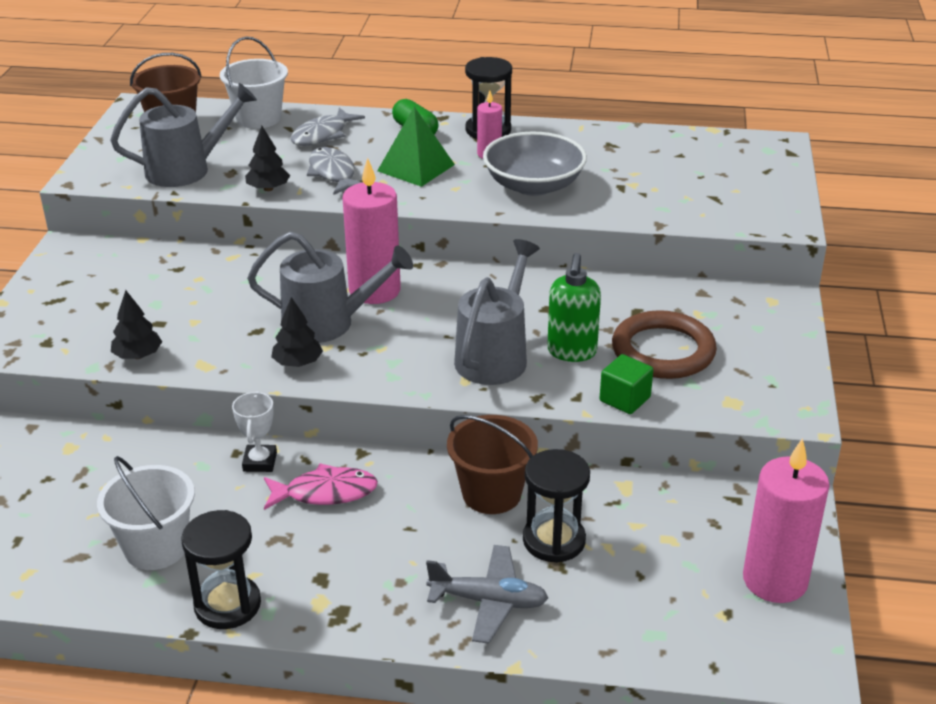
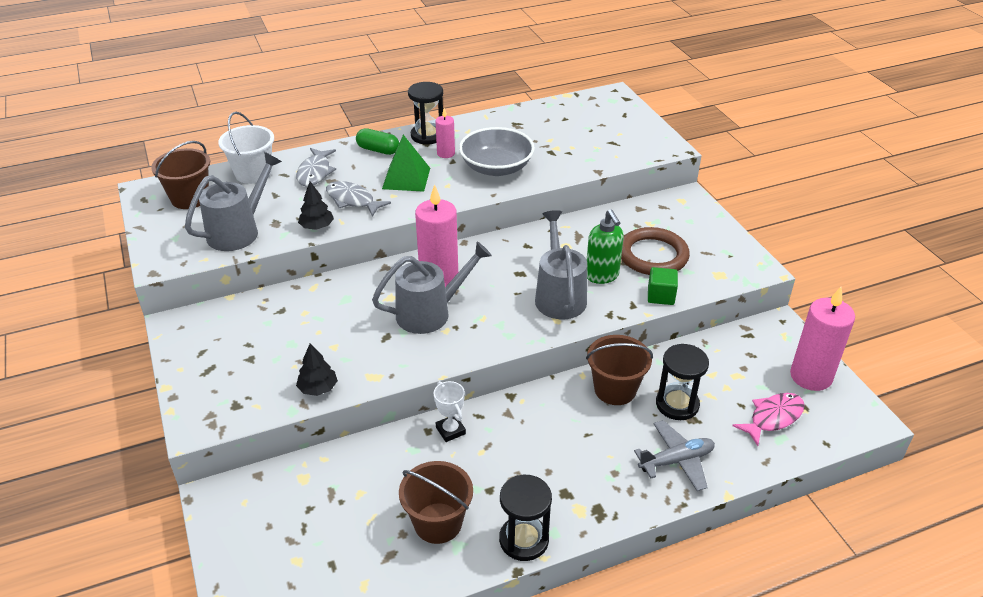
camera: 30 degrees left, 5 degrees up
white bucket [97,456,195,570] -> brown bucket [399,461,473,544]
pink fish [264,463,378,510] -> pink fish moved to [732,393,805,446]
black tree [271,297,323,367] -> none

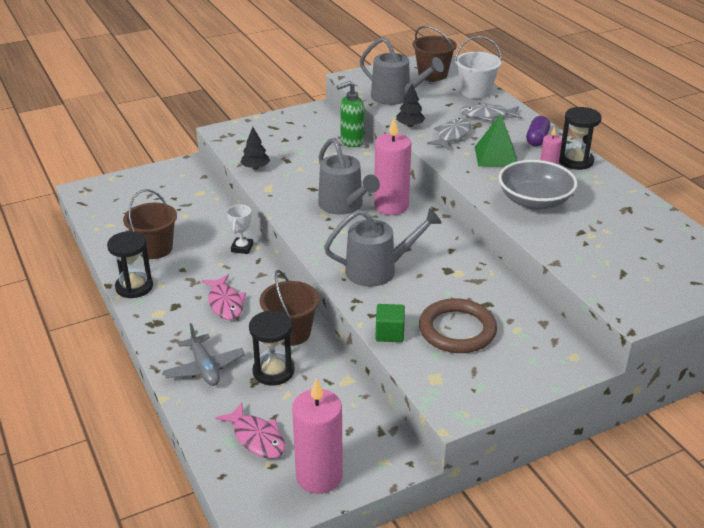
camera: 85 degrees right, 5 degrees down
green capsule [356,128,399,155] -> purple capsule [526,116,550,146]
white trophy [433,381,466,442] -> white trophy turned 45 degrees counterclockwise [227,205,253,254]
green soap dispenser [587,209,624,284] -> green soap dispenser moved to [337,81,364,147]
none -> pink fish [202,275,246,320]

